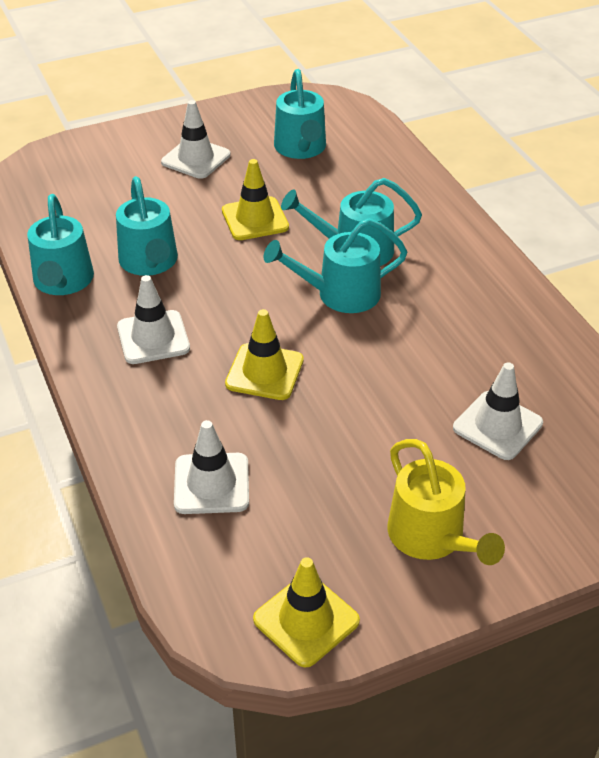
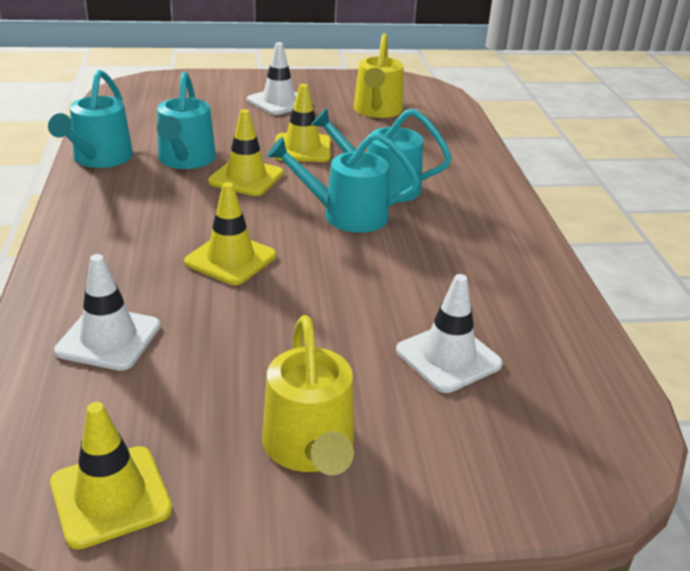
camera: 15 degrees right, 10 degrees down
white traffic cone [117,275,190,364] -> none
turquoise watering can [274,69,326,159] -> yellow watering can [354,33,404,118]
none -> yellow traffic cone [208,109,284,196]

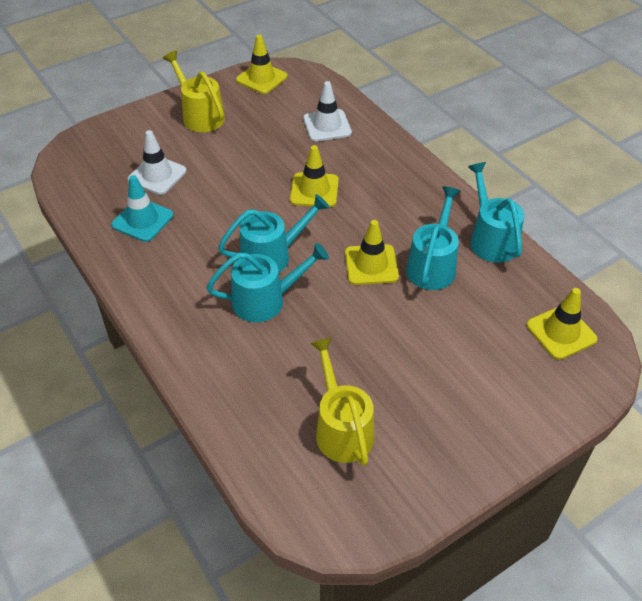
camera: 155 degrees right, 15 degrees up
turquoise watering can [157,72,216,169] -> turquoise watering can turned 45 degrees clockwise [406,186,461,290]
white traffic cone [247,42,312,115] -> none
yellow traffic cone [274,84,331,162] -> yellow traffic cone moved to [526,288,598,360]
none -> turquoise traffic cone [111,175,173,242]

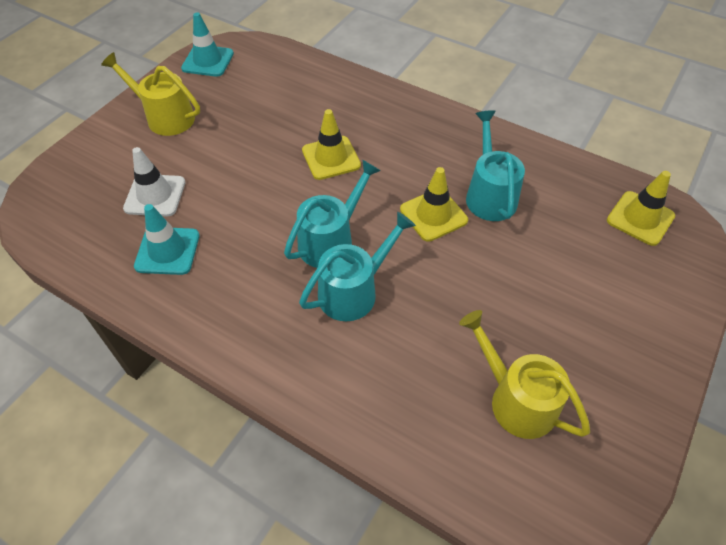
camera: 25 degrees left, 5 degrees up
yellow traffic cone [236,35,288,94] -> turquoise traffic cone [181,12,234,77]
white traffic cone [303,81,352,141] -> none
turquoise watering can [468,162,524,263] -> none

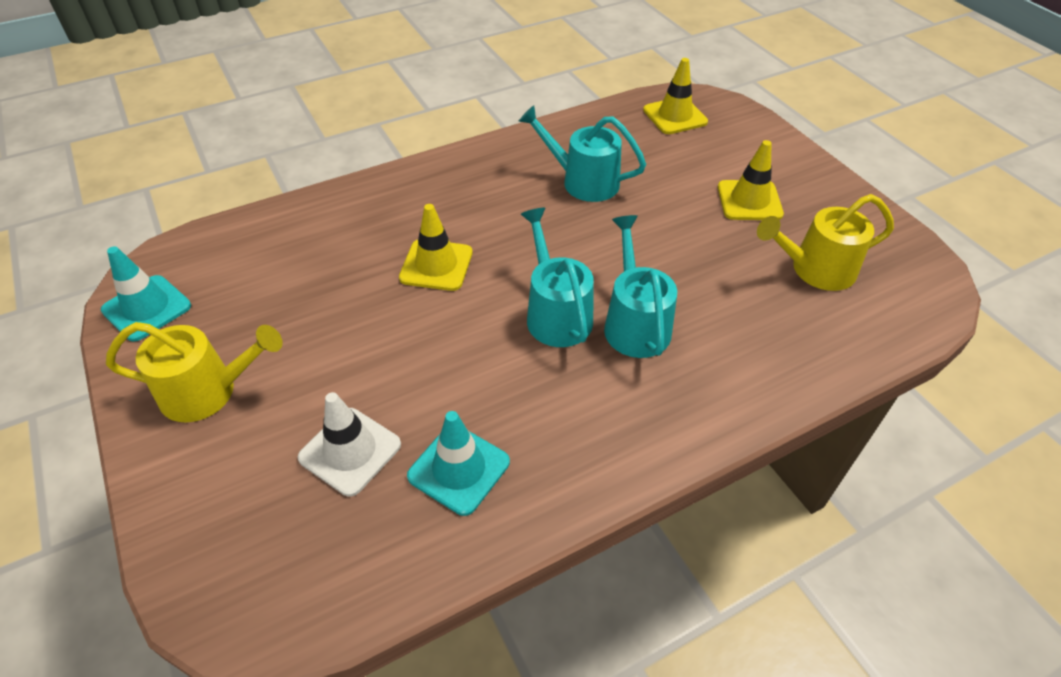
camera: 60 degrees left, 5 degrees down
yellow watering can [101,52,200,136] -> yellow watering can turned 150 degrees counterclockwise [106,322,283,422]
yellow traffic cone [400,167,468,242] -> yellow traffic cone moved to [718,140,784,220]

